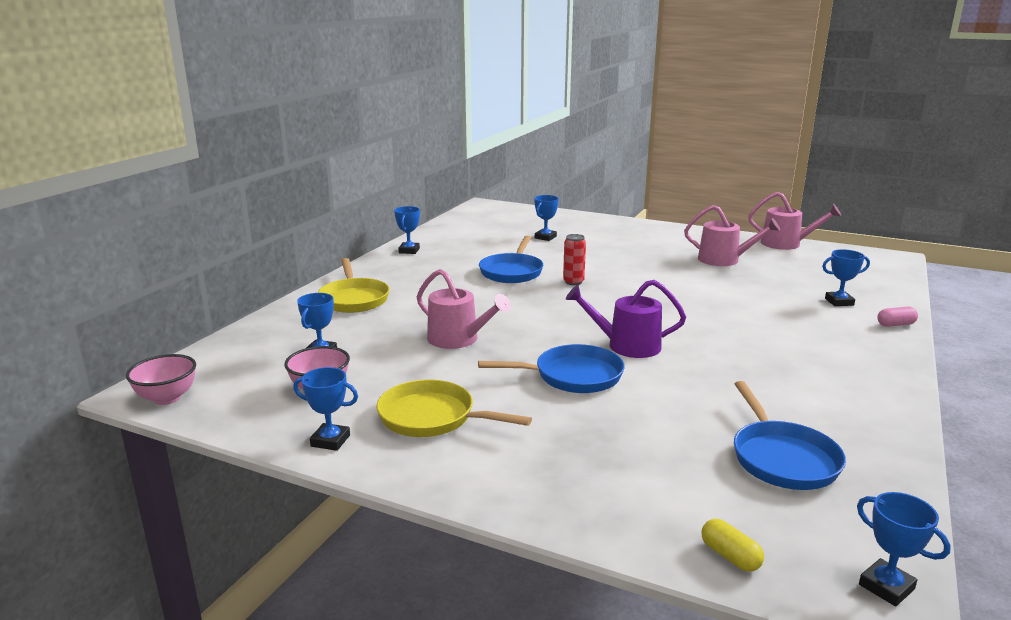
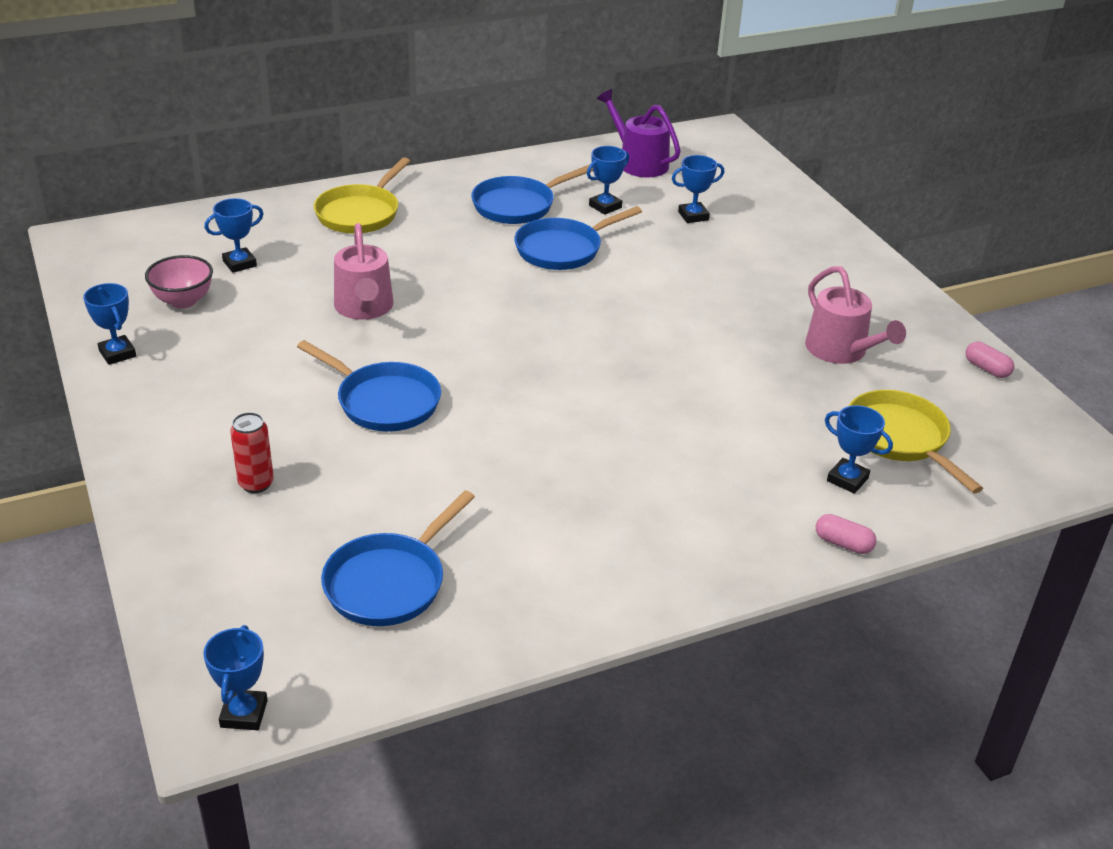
camera: 40 degrees right, 15 degrees up
pink bowl [126,354,196,405] -> none
yellow pan [376,379,532,437] -> yellow pan moved to [849,390,983,494]
blue trophy [394,206,420,254] -> blue trophy moved to [587,146,629,215]
red can [563,234,586,285] -> red can moved to [230,412,274,493]
purple watering can [566,280,686,358] -> purple watering can moved to [597,89,681,178]
yellow capsule [702,519,764,572] -> none
pink watering can [748,192,841,250] -> pink capsule [965,342,1014,378]
none -> blue pan [471,165,593,224]

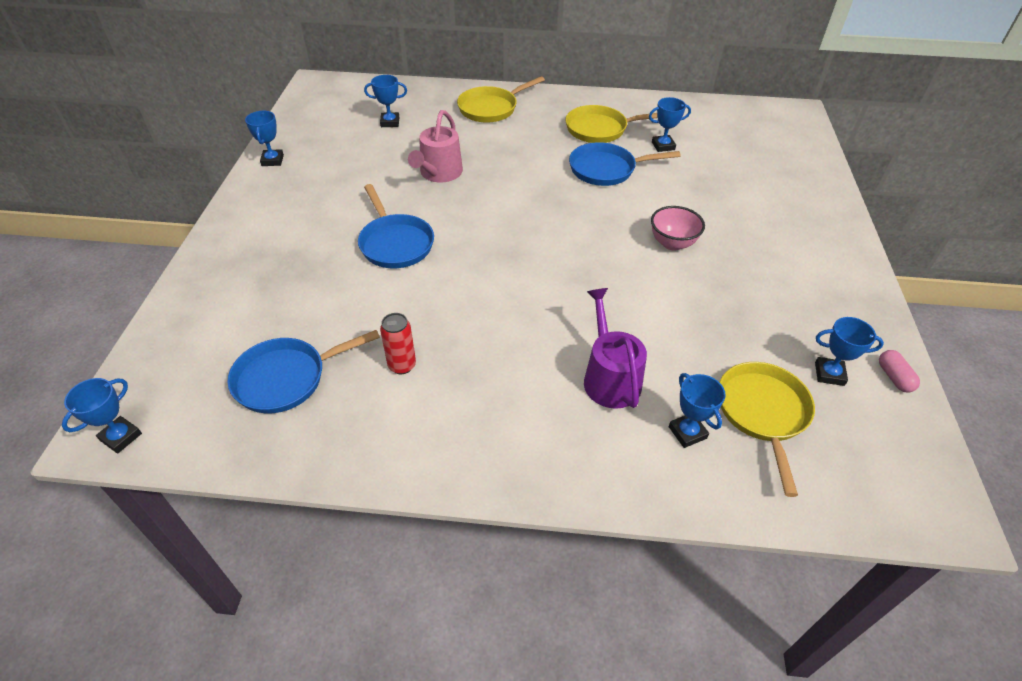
camera: 30 degrees right, 10 degrees up
pink bowl [145,255,213,309] -> pink bowl moved to [651,206,705,251]
red can [230,412,274,493] -> red can moved to [380,313,416,374]
blue pan [471,165,593,224] -> yellow pan [565,105,657,143]
purple watering can [597,89,681,178] -> purple watering can moved to [584,288,647,409]
blue trophy [672,155,724,223] -> blue trophy moved to [815,317,884,386]
pink watering can [805,266,906,364] -> none
pink capsule [816,514,877,554] -> none

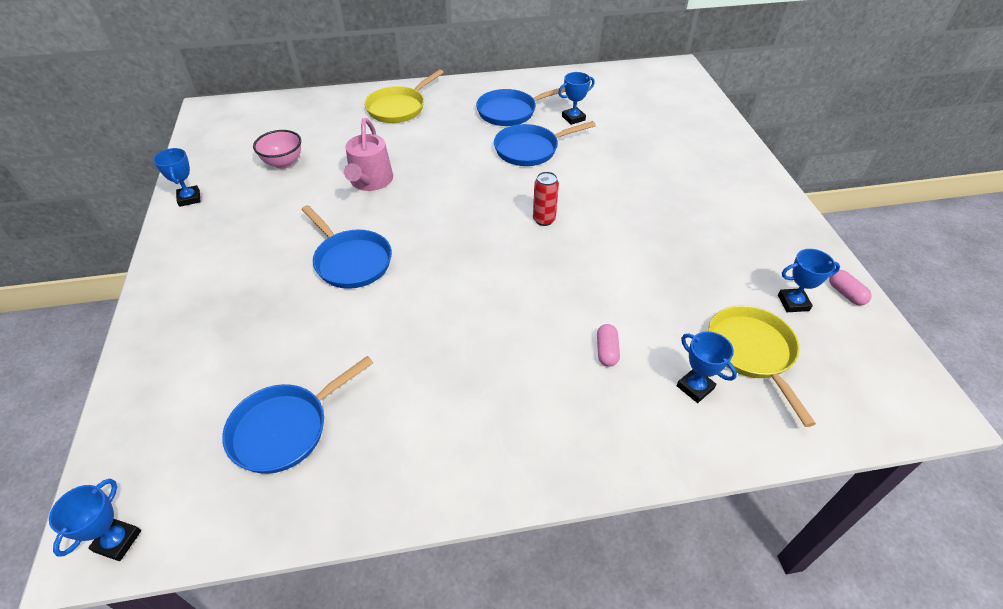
camera: 15 degrees left, 0 degrees up
blue trophy [364,75,407,127] -> none
red can [380,313,416,374] -> red can moved to [533,171,559,226]
yellow pan [565,105,657,143] -> blue pan [476,87,565,126]
purple watering can [584,288,647,409] -> pink capsule [597,324,620,367]
pink bowl [651,206,705,251] -> pink bowl moved to [253,130,301,169]

